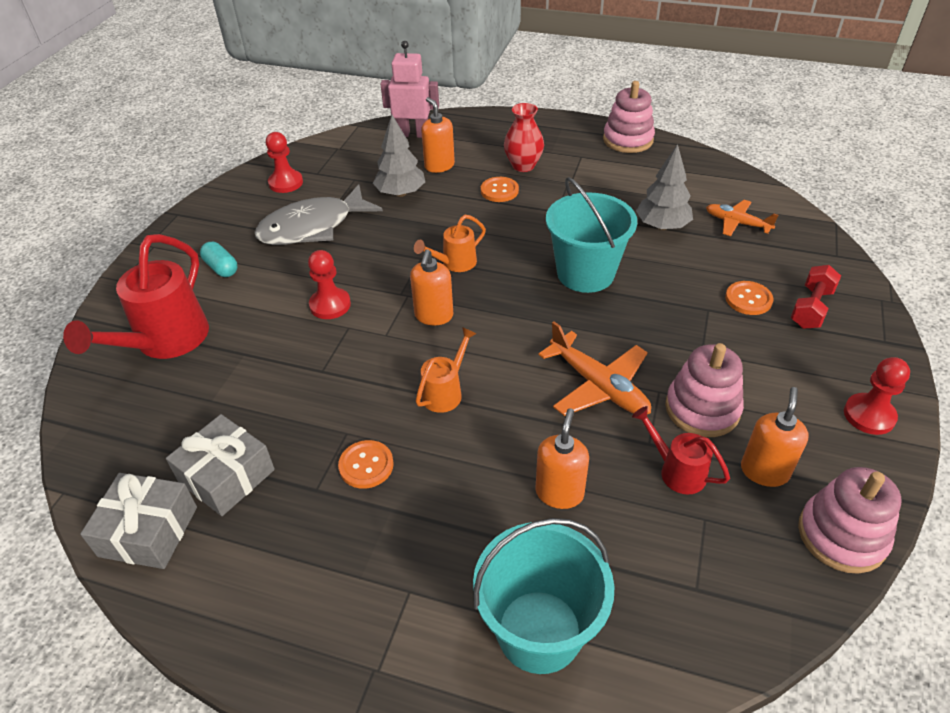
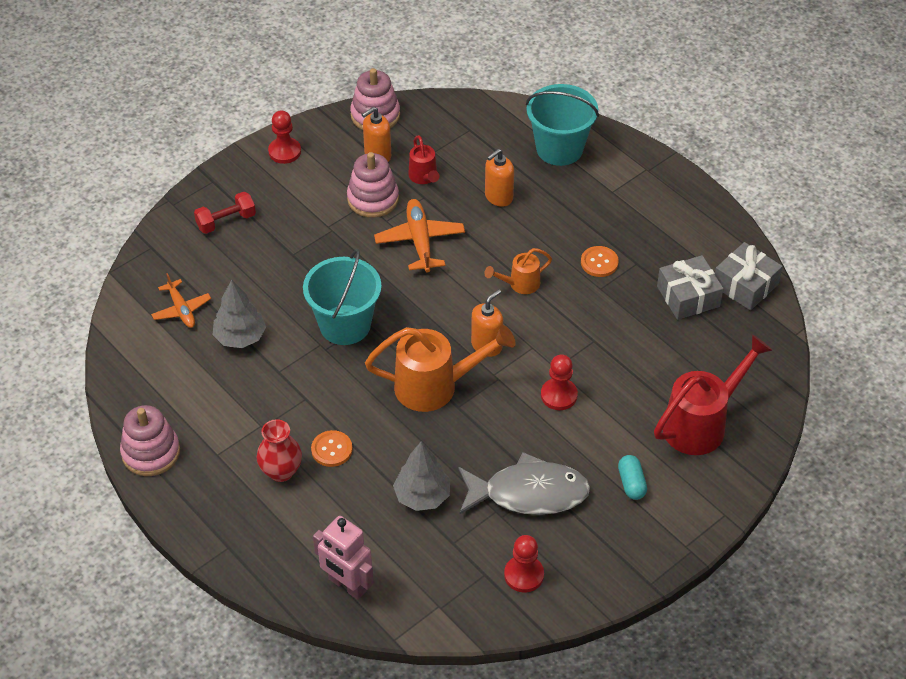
camera: 150 degrees left, 5 degrees up
orange watering can [414,215,486,272] -> orange watering can [365,325,516,412], size x1.90
orange soap dispenser [421,97,455,173] -> none
orange button [725,281,773,315] -> none

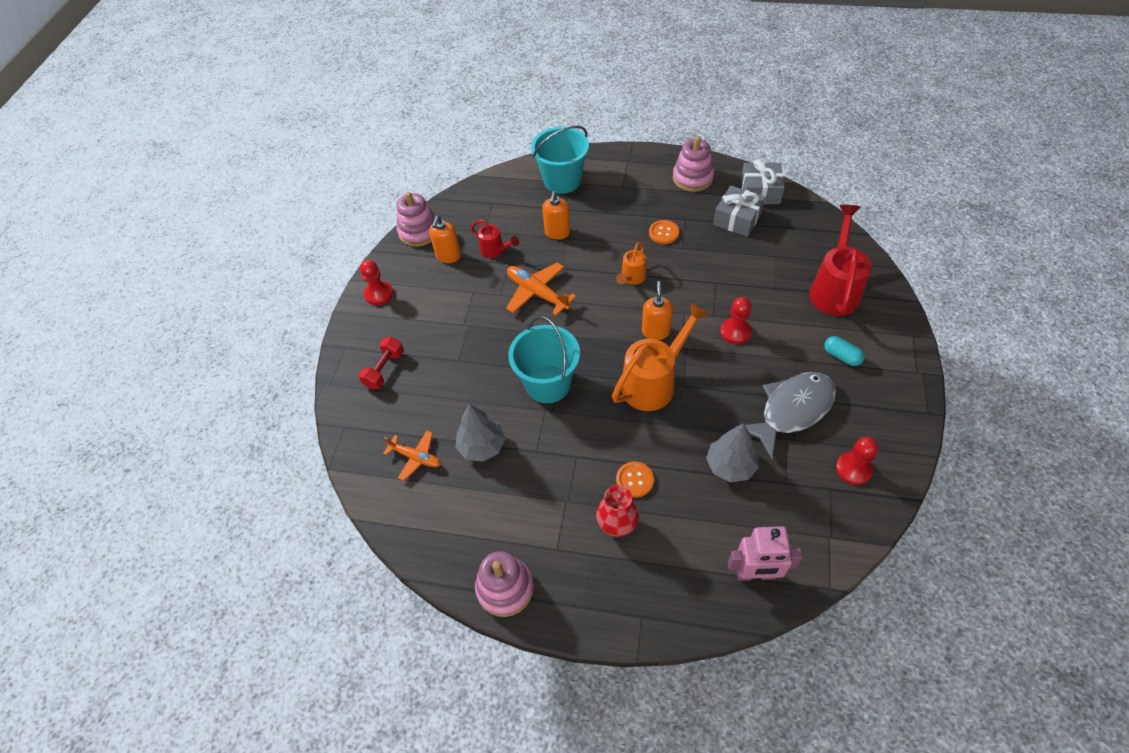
camera: 35 degrees left, 5 degrees up
pink stacking toy [347,152,399,218] -> pink stacking toy moved to [673,136,714,192]

